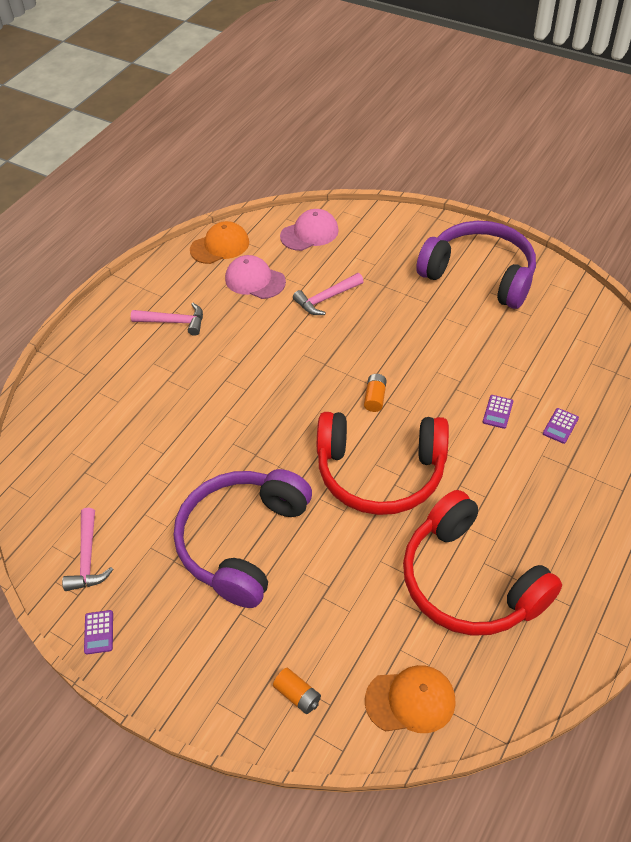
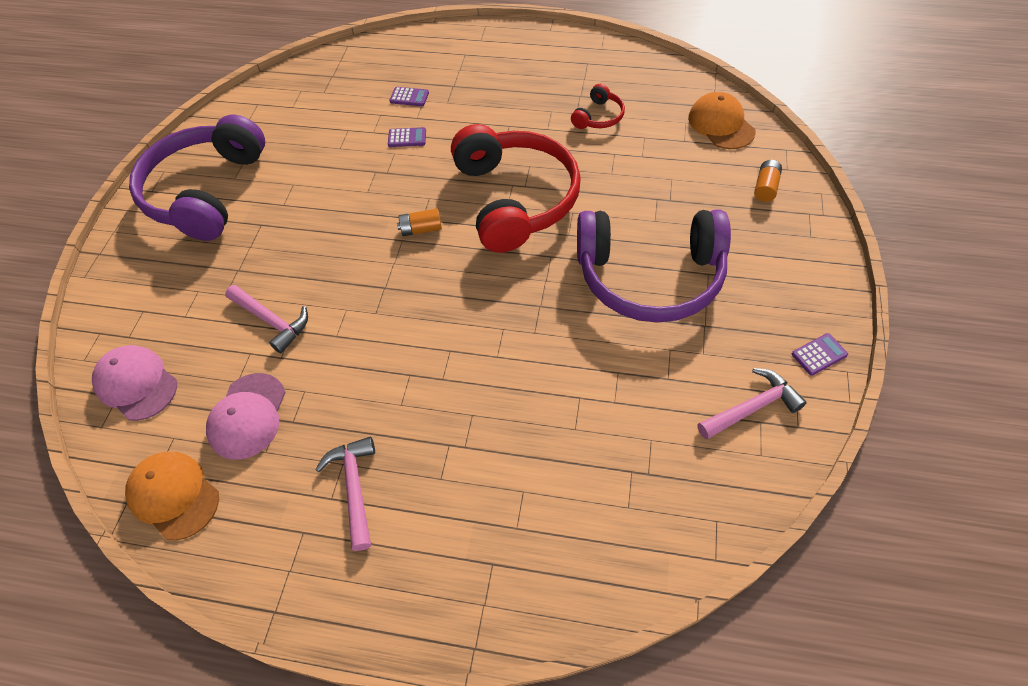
camera: 110 degrees left, 5 degrees up
red headphones [403,490,562,636] -> red headphones [571,84,625,129], size x0.42

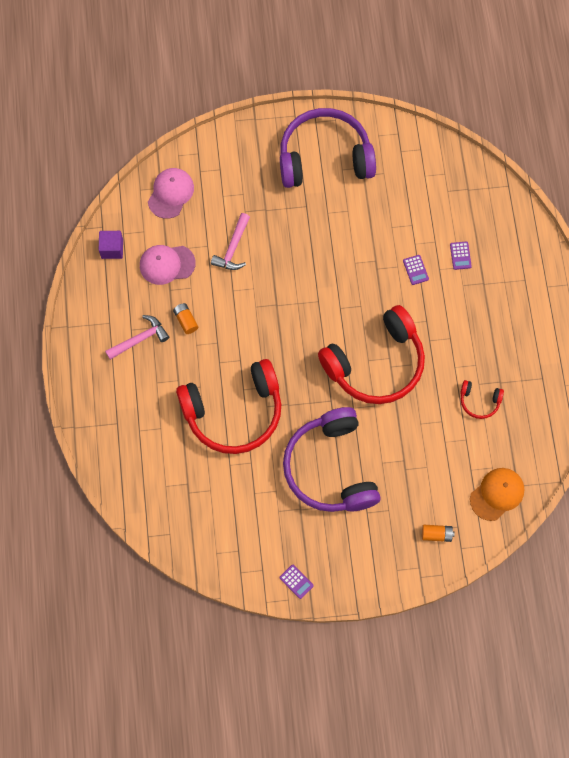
camera: 70 degrees right, 15 degrees up
orange cap [125,452,219,540] -> purple cube [99,231,123,259]
orange battery [397,209,442,236] -> orange battery moved to [173,303,198,334]
pink hammer [697,368,807,440] -> none
none -> red headphones [176,359,281,454]

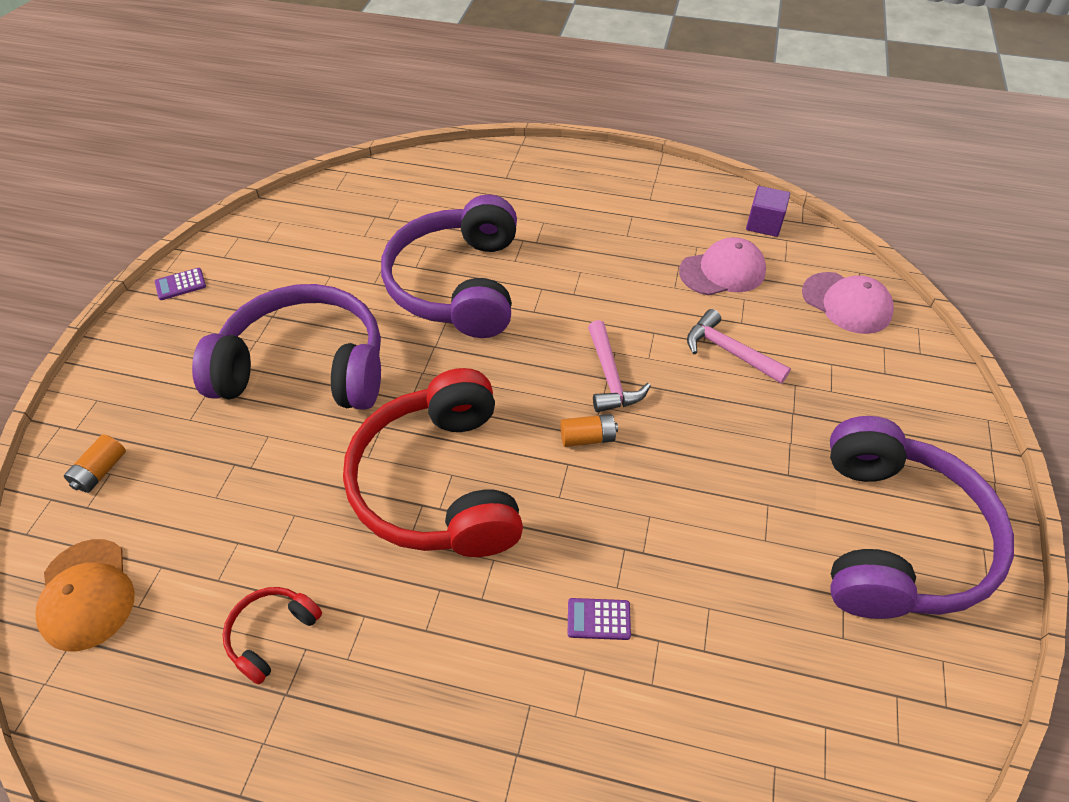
camera: 110 degrees right, 20 degrees down
pink hammer [105,315,169,360] -> pink hammer moved to [588,320,651,412]
pink cap [140,245,196,285] -> pink cap turned 60 degrees clockwise [679,237,766,295]
orange battery [173,303,198,334] -> orange battery moved to [560,414,618,447]
red headphones [176,359,281,454] -> purple headphones [381,194,517,338]
purple calculator [450,241,472,270] -> none

